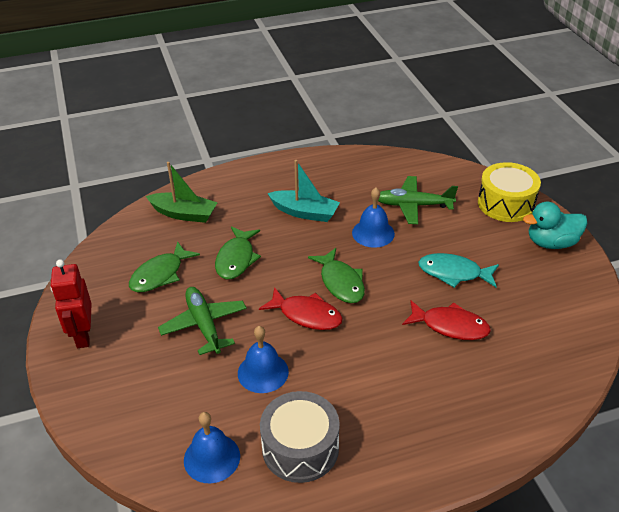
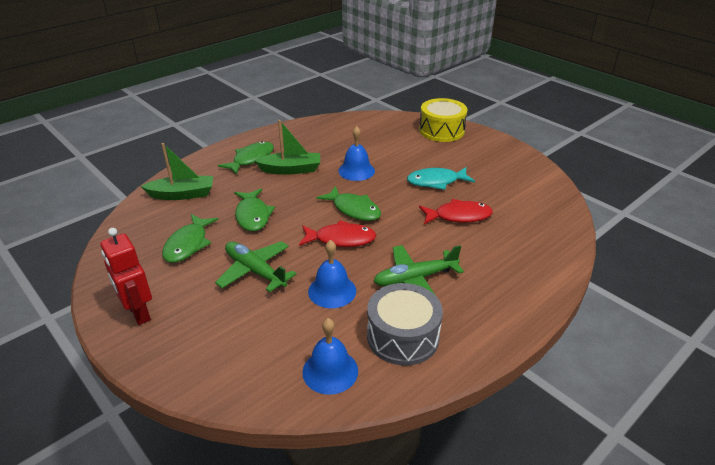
camera: 25 degrees left, 5 degrees down
turquoise boat [267,160,340,222] -> green boat [254,120,320,174]
green plane [378,176,458,224] -> green plane moved to [374,245,464,296]
turquoise duck [523,202,587,249] -> none
none -> green fish [218,141,274,175]

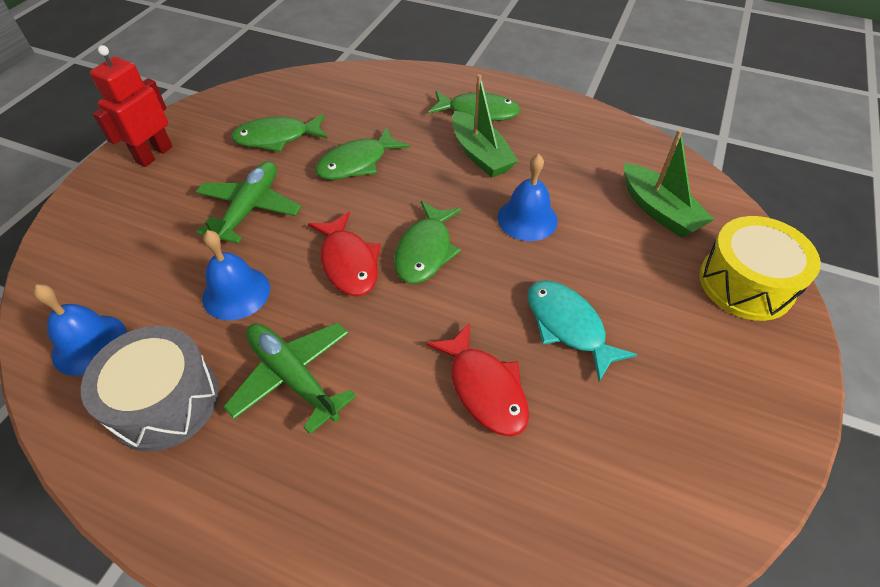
camera: 65 degrees right, 15 degrees up
green boat [141,143,213,200] -> green boat moved to [624,129,715,238]

